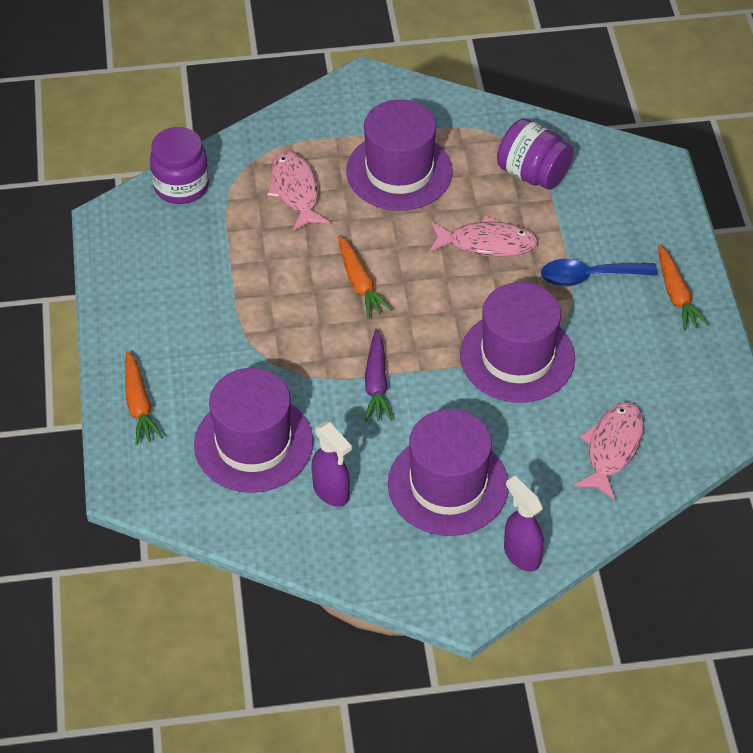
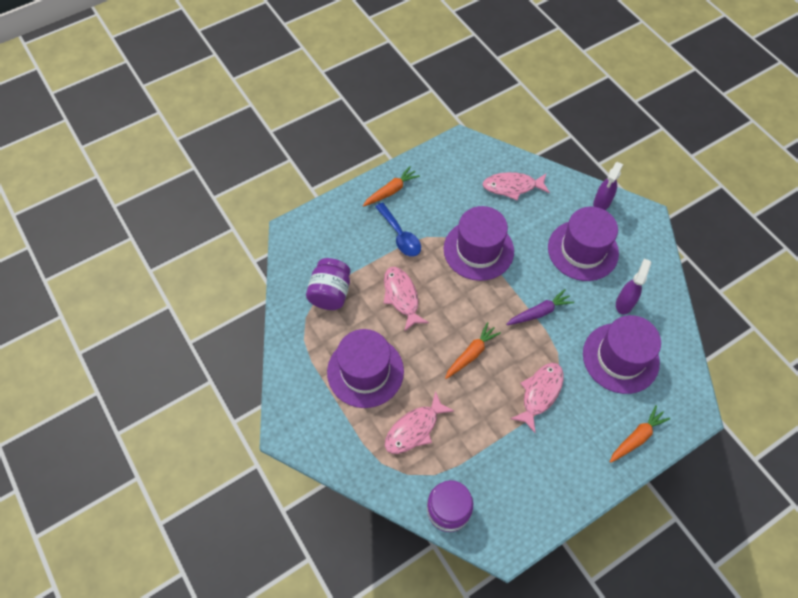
camera: 115 degrees left, 10 degrees up
none -> pink fish [510,363,564,433]

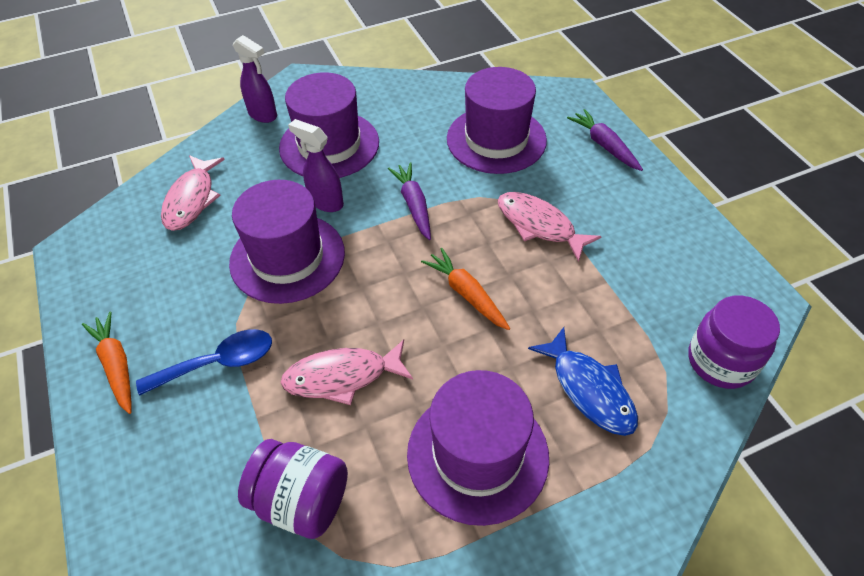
camera: 80 degrees left, 10 degrees down
pink fish [385,391,454,454] -> blue fish [528,327,638,436]
orange carrot [610,405,671,463] -> purple carrot [567,109,643,171]
purple spray bottle [616,259,651,315] -> purple spray bottle moved to [288,119,344,212]

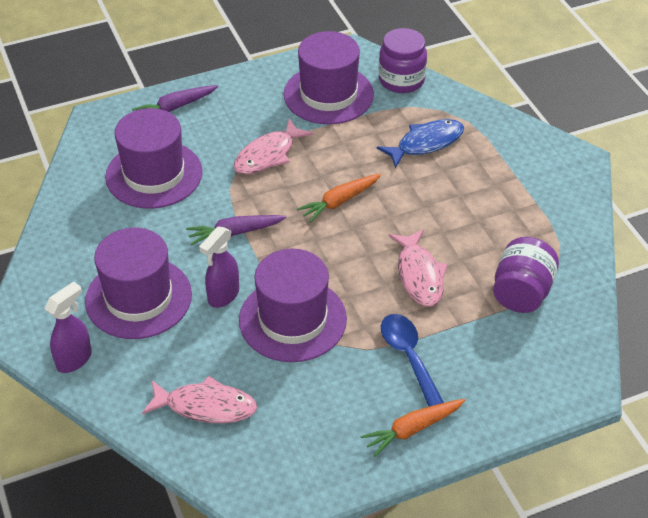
camera: 90 degrees left, 5 degrees down
purple hat [407,370,549,526] -> purple hat moved to [284,31,374,124]

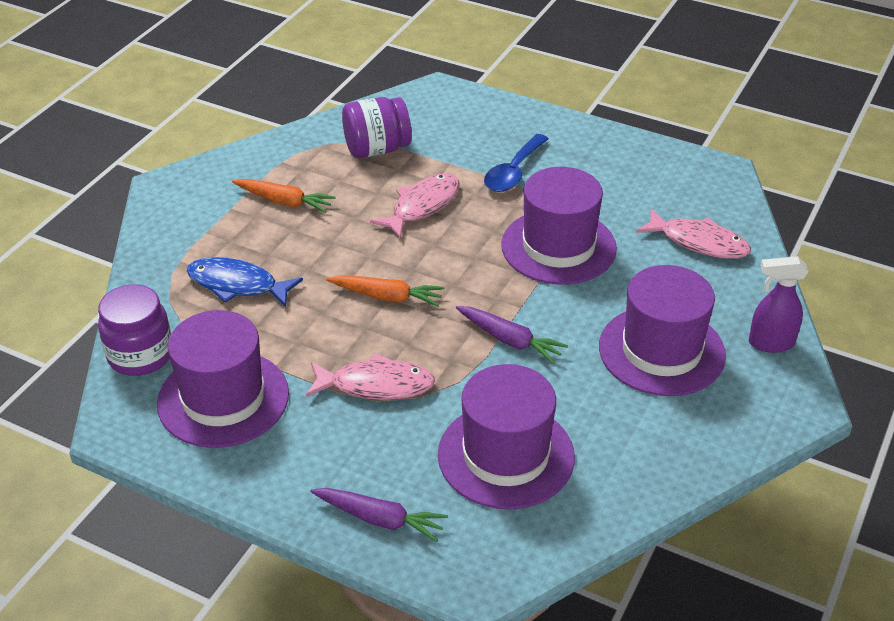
camera: 130 degrees left, 5 degrees down
pink fish [142,376,257,423] -> pink fish turned 150 degrees clockwise [636,208,751,259]
purple spray bottle [199,227,239,308] -> none
orange carrot [360,399,465,457] -> orange carrot moved to [232,179,336,213]

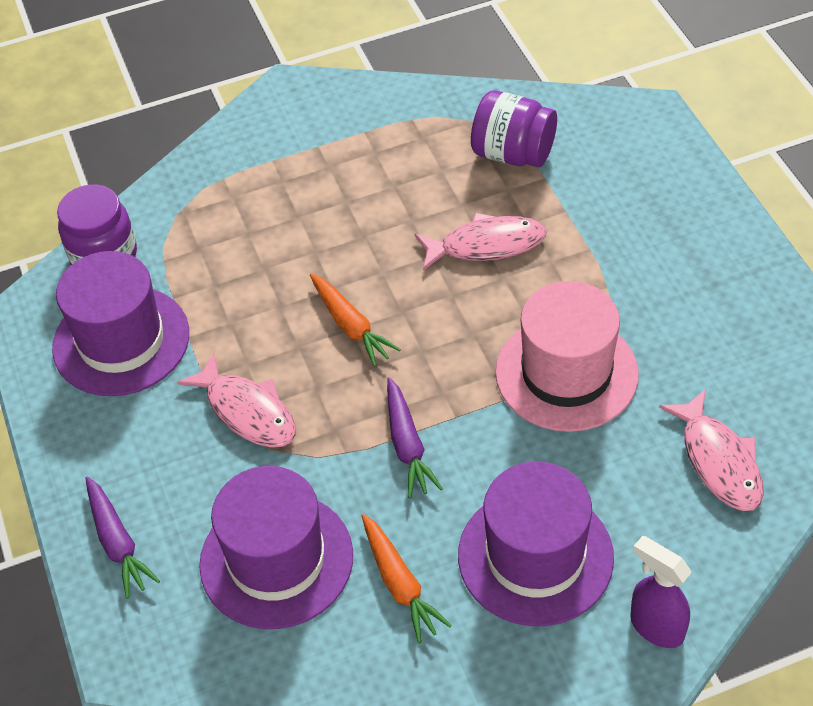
camera: 45 degrees right, 10 degrees up
blue fish [187,257,303,307] -> none
orange carrot [232,179,336,213] -> orange carrot moved to [362,514,452,643]
blue spoon [484,134,549,192] -> none
purple hat [501,167,617,285] -> pink hat [495,281,639,432]

